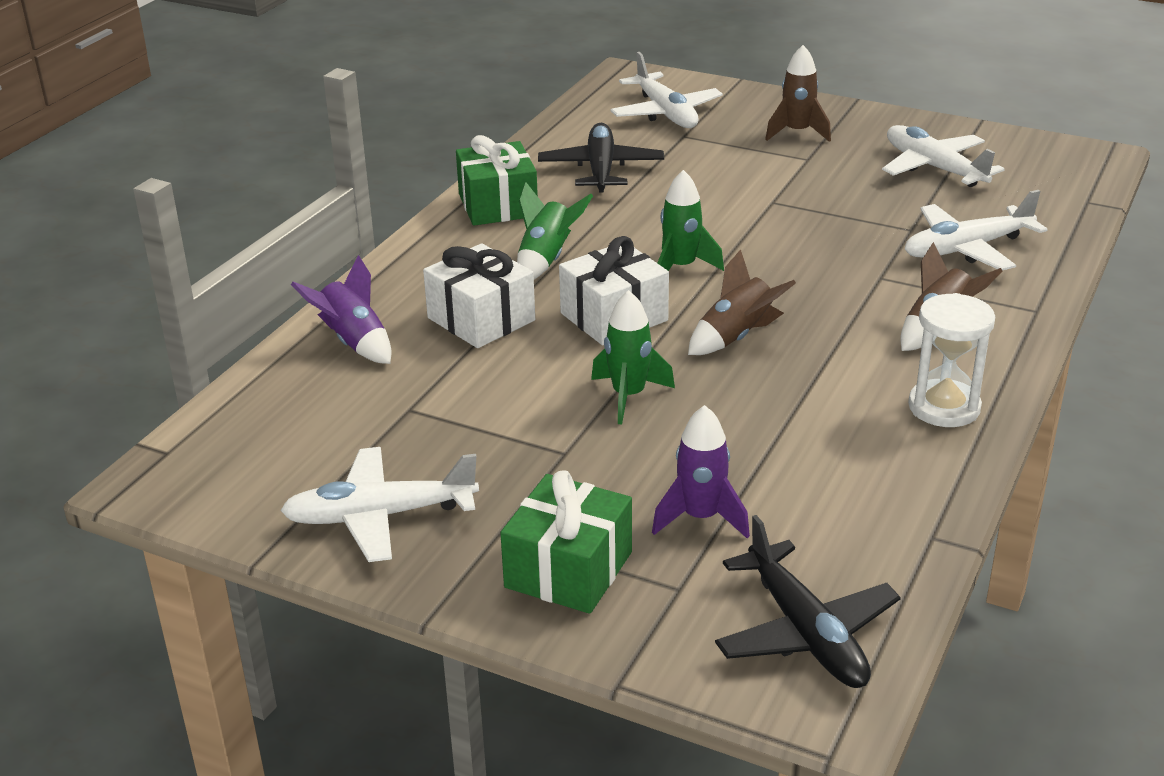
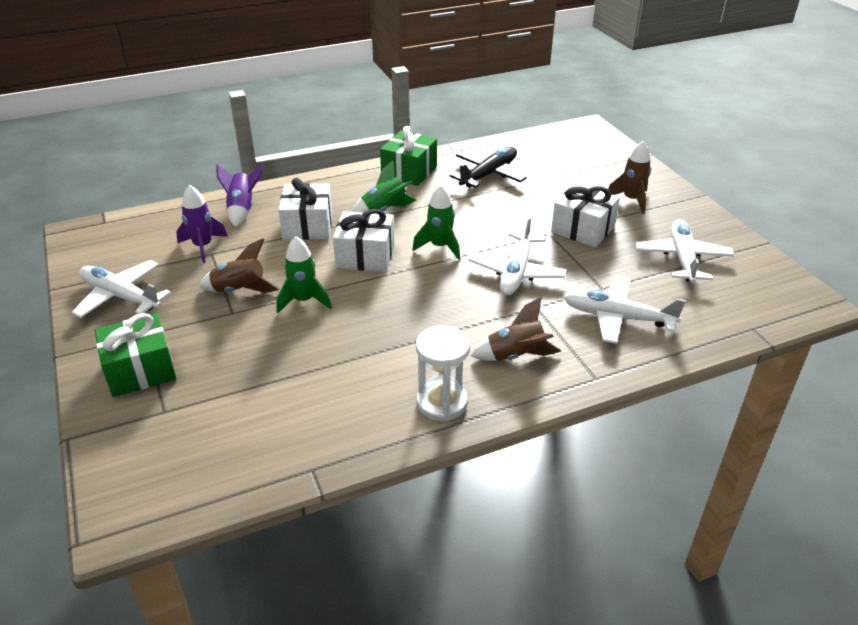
camera: 40 degrees right, 5 degrees up
white plane [610,52,723,128] -> white plane moved to [468,216,567,295]
purple rocket [652,405,750,538] -> purple rocket moved to [176,185,228,263]
brown rocket [688,249,796,355] -> brown rocket moved to [199,239,280,293]
black plane [715,515,901,688] -> none
none -> white gift [551,183,620,248]

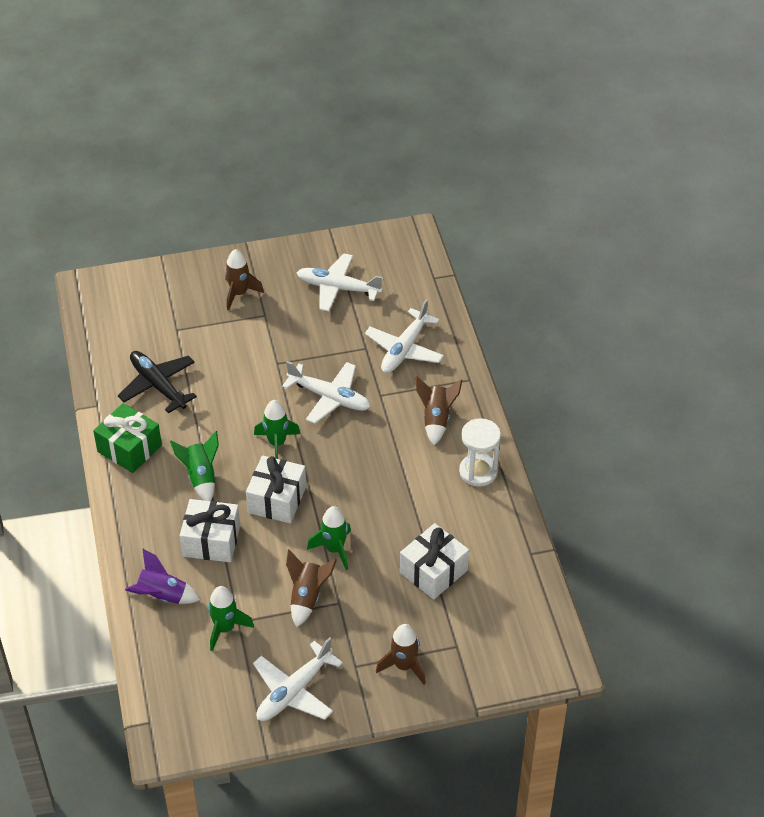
camera: 80 degrees left, 10 degrees up
green gift [95,313,176,397] -> brown rocket [376,624,426,685]
purple rocket [176,185,228,263] -> green rocket [208,586,254,651]
white gift [551,183,620,248] -> white gift moved to [400,523,469,600]

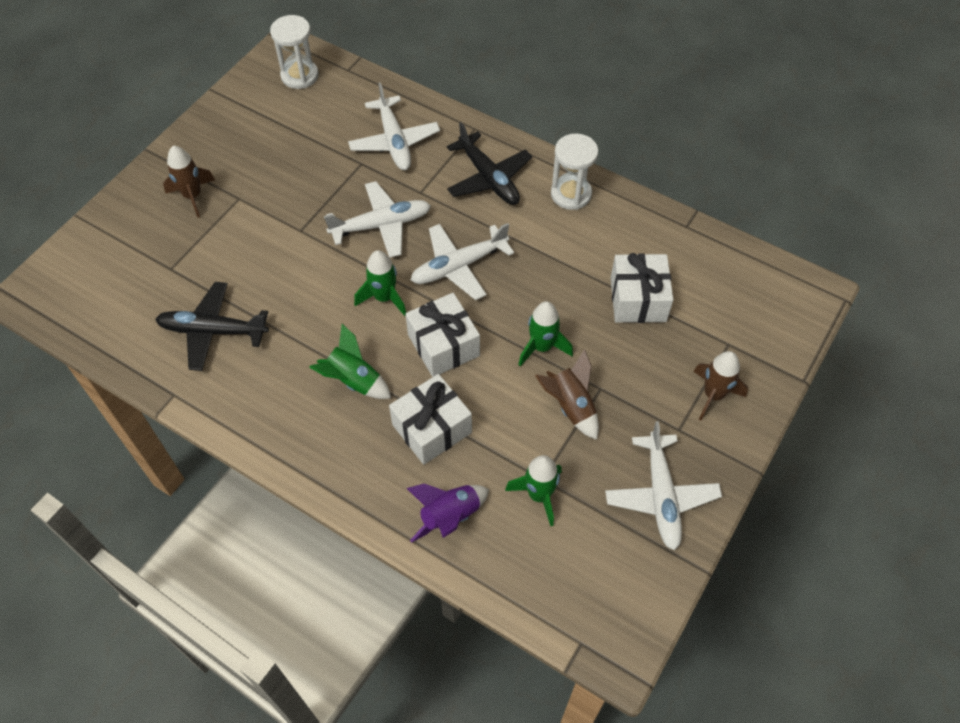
camera: 45 degrees left, 10 degrees up
green gift [93,403,162,473] -> none
white plane [297,254,383,312] -> white plane moved to [411,223,514,300]
brown rocket [416,376,462,445] -> black plane [447,122,532,205]
none -> white hourglass [270,15,319,89]

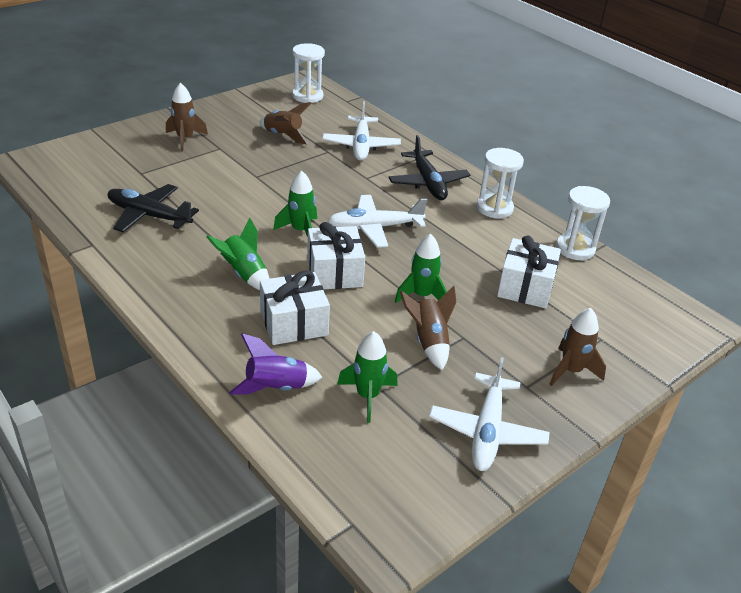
camera: 15 degrees right, 20 degrees down
white plane [324,181,431,258] -> none
none -> brown rocket [260,102,312,144]
none -> white hourglass [556,186,610,260]

